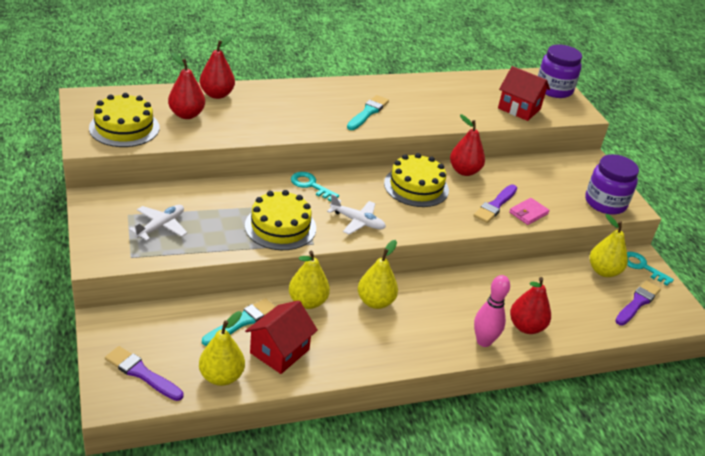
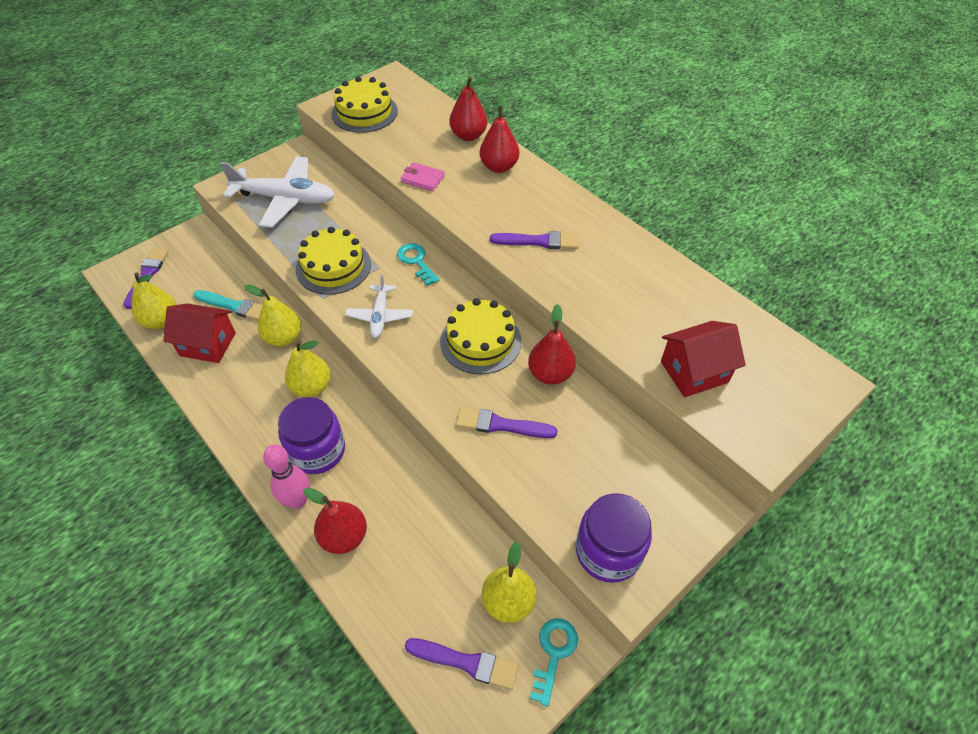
camera: 70 degrees right, 15 degrees up
white plane [129,205,187,241] -> white plane [220,156,335,228], size x1.81
red pear [168,53,205,119] -> red pear moved to [480,95,519,173]
turquoise key [291,172,339,202] -> turquoise key turned 45 degrees counterclockwise [397,243,440,286]
turquoise brush [347,95,389,130] -> purple brush [490,231,579,249]
red house [498,66,550,121] -> red house turned 60 degrees clockwise [661,321,746,397]
pink wallet [509,198,550,225] -> pink wallet moved to [401,162,445,191]
purple jar [538,45,582,98] -> purple jar moved to [278,397,345,474]

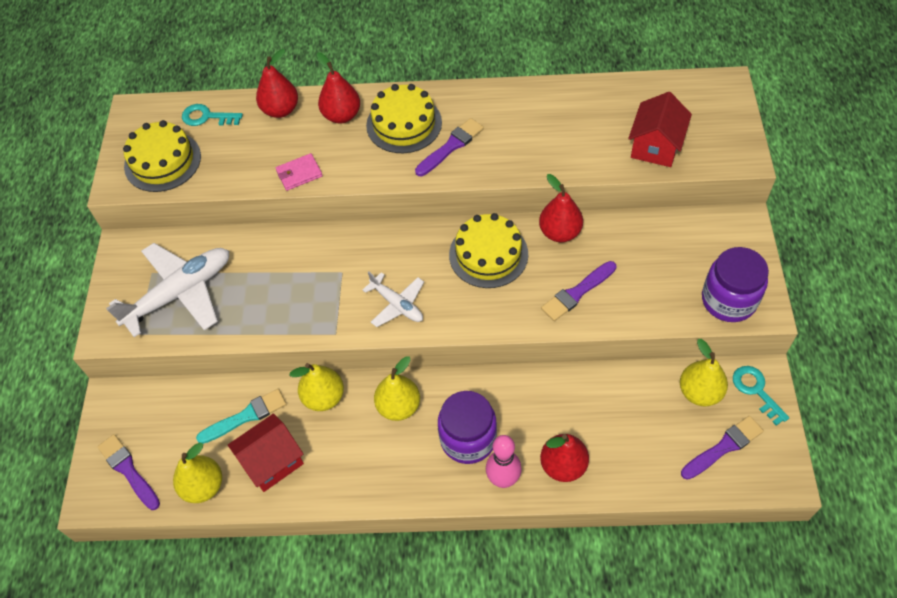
camera: 45 degrees left, 5 degrees up
yellow cake [296,227,371,295] -> yellow cake moved to [366,84,442,153]
turquoise key [397,243,440,286] -> turquoise key moved to [182,104,243,126]

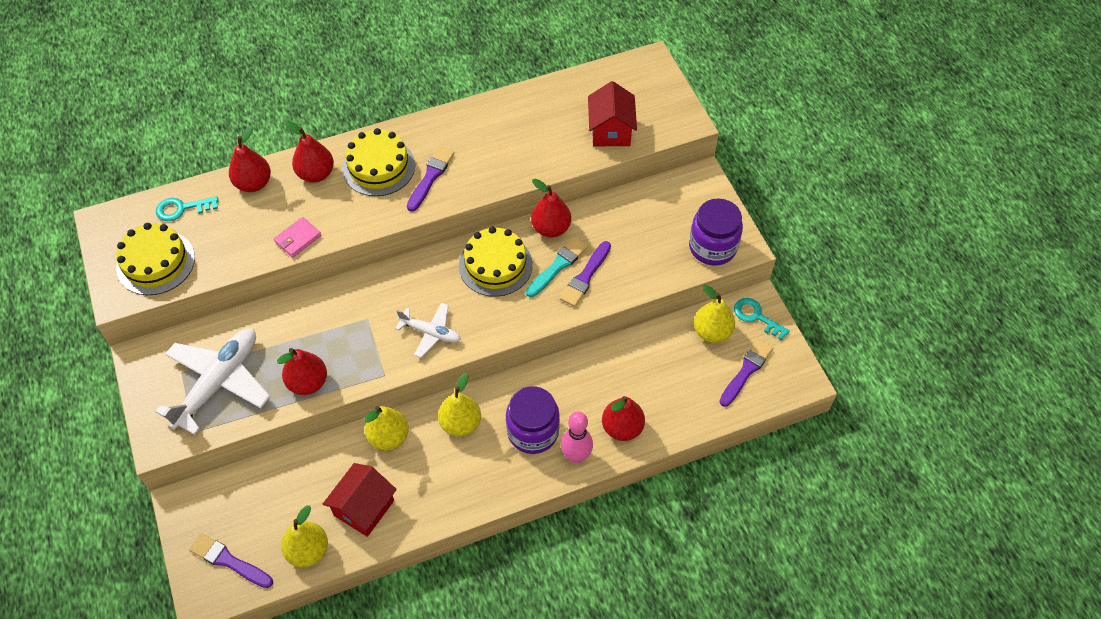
camera: 25 degrees left, 0 degrees up
turquoise brush [196,389,287,444] -> turquoise brush moved to [526,237,588,297]
none -> red pear [277,348,327,395]

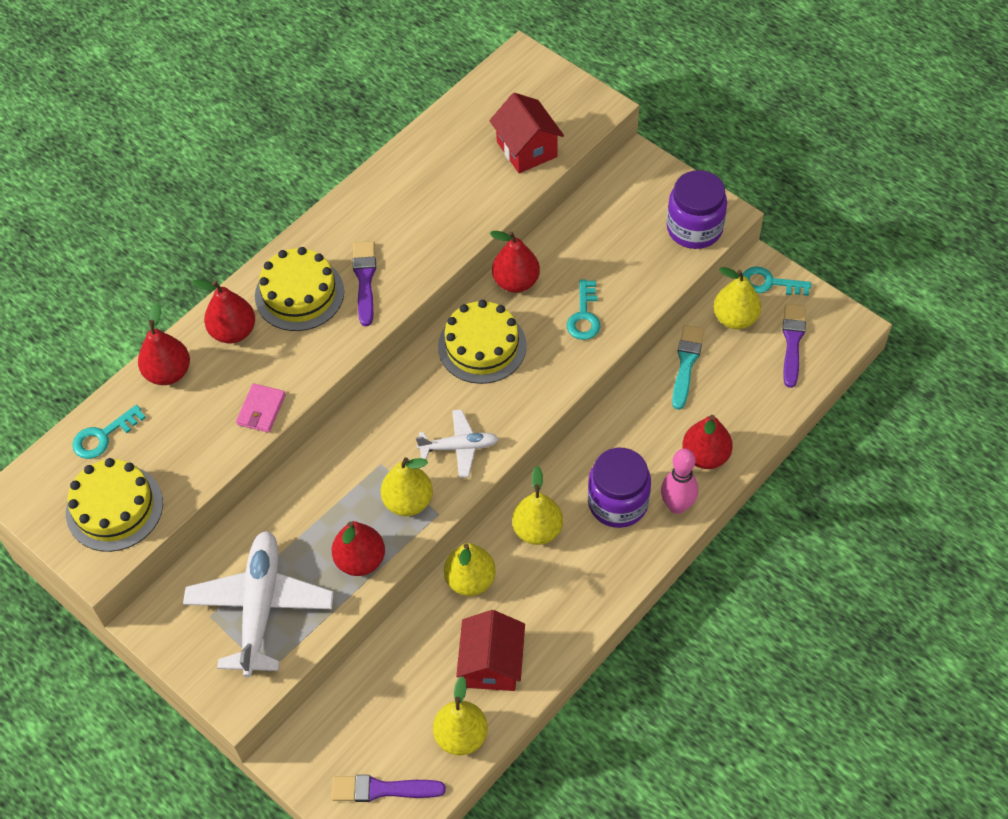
camera: 25 degrees left, 0 degrees up
turquoise brush [526,237,588,297] -> turquoise brush moved to [672,325,704,410]
purple brush [560,241,611,307] -> turquoise key [567,279,600,340]
none -> yellow pear [381,458,433,516]

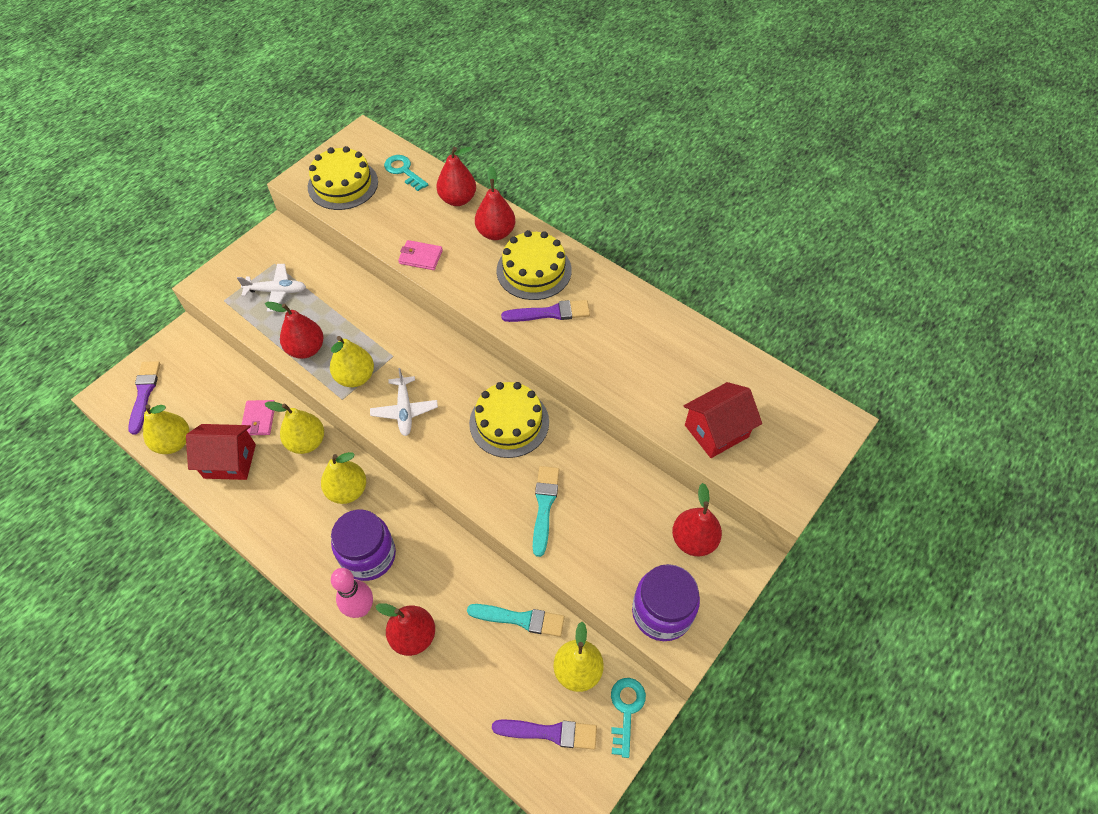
camera: 85 degrees right, 0 degrees up
white plane [183,531,334,677] -> white plane [237,264,306,312], size x0.55
red pear [490,231,540,293] -> red pear moved to [672,483,722,556]
turquoise key [567,279,600,340] -> turquoise brush [533,466,560,557]
none -> pink wallet [242,400,275,435]

